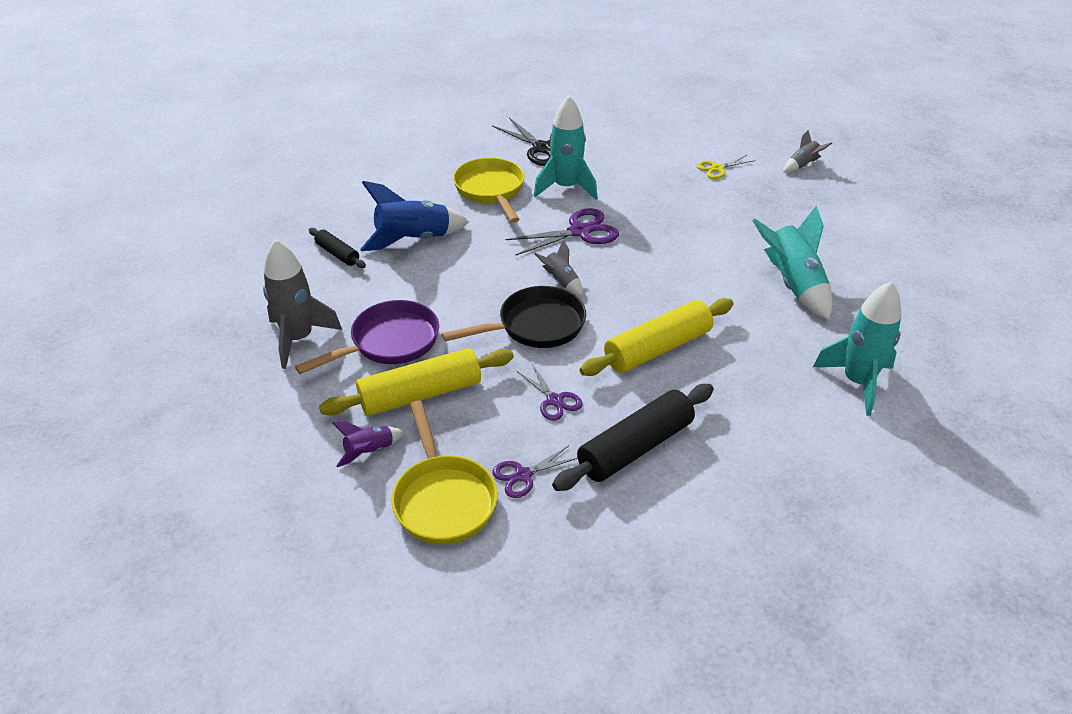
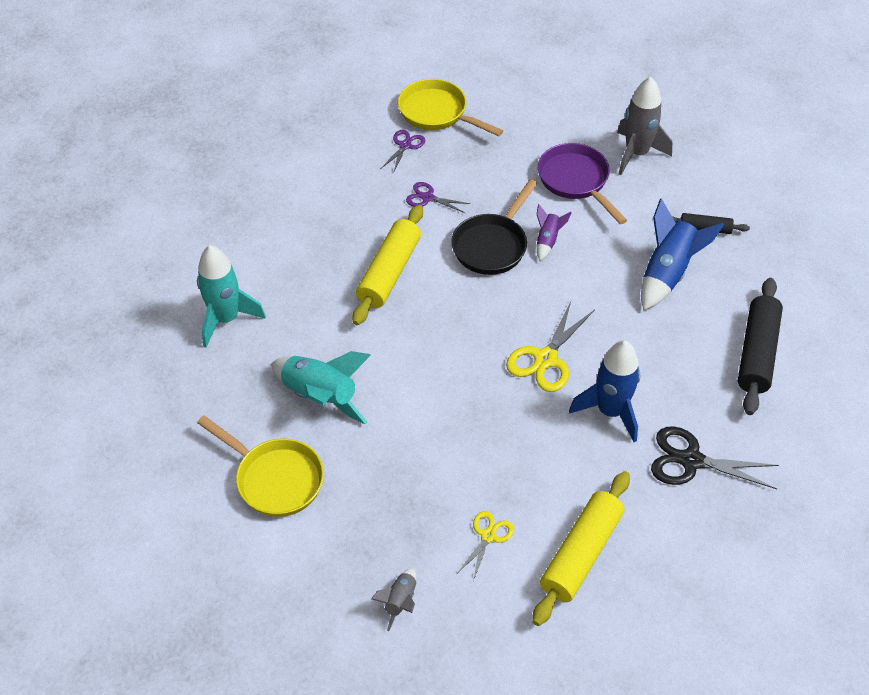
camera: 145 degrees right, 10 degrees up
purple pan [295,300,439,374] -> purple pan turned 135 degrees clockwise [538,143,627,224]
yellow rolling pin [319,348,514,416] -> yellow rolling pin moved to [532,471,630,626]
purple rocket [332,421,404,467] -> purple rocket moved to [537,204,572,261]
yellow pan [453,158,525,223] -> yellow pan moved to [197,416,324,517]
purple scissors [505,208,619,256] -> yellow scissors [506,301,595,392]
turquoise rocket [534,96,597,200] -> blue rocket [569,341,640,442]
grey rocket [535,240,583,296] -> none
black rolling pin [552,384,714,491] -> black rolling pin moved to [738,278,783,415]

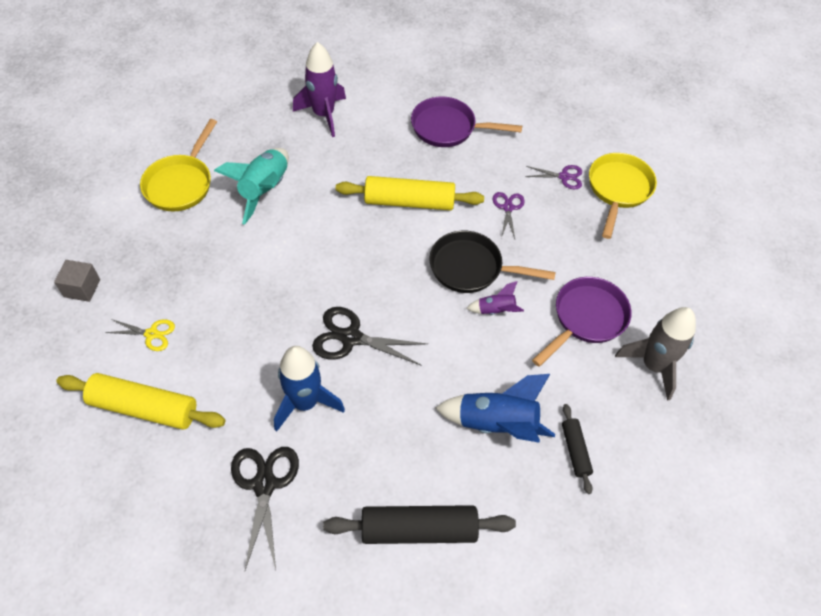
camera: 70 degrees right, 5 degrees up
turquoise rocket [197,245,266,348] -> purple rocket [293,42,346,137]
grey rocket [371,568,416,631] -> grey cube [54,260,100,302]
yellow scissors [506,301,595,392] -> black scissors [312,307,427,366]
none -> purple pan [411,97,522,147]

